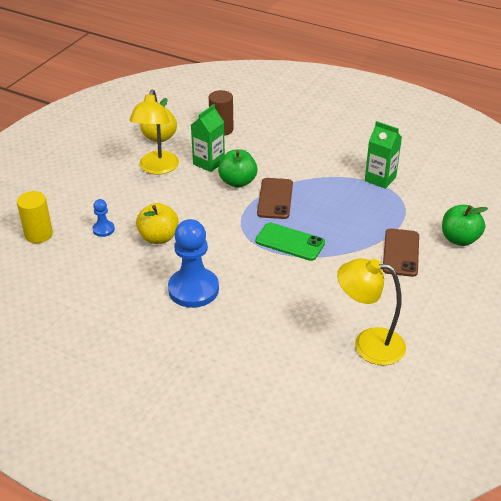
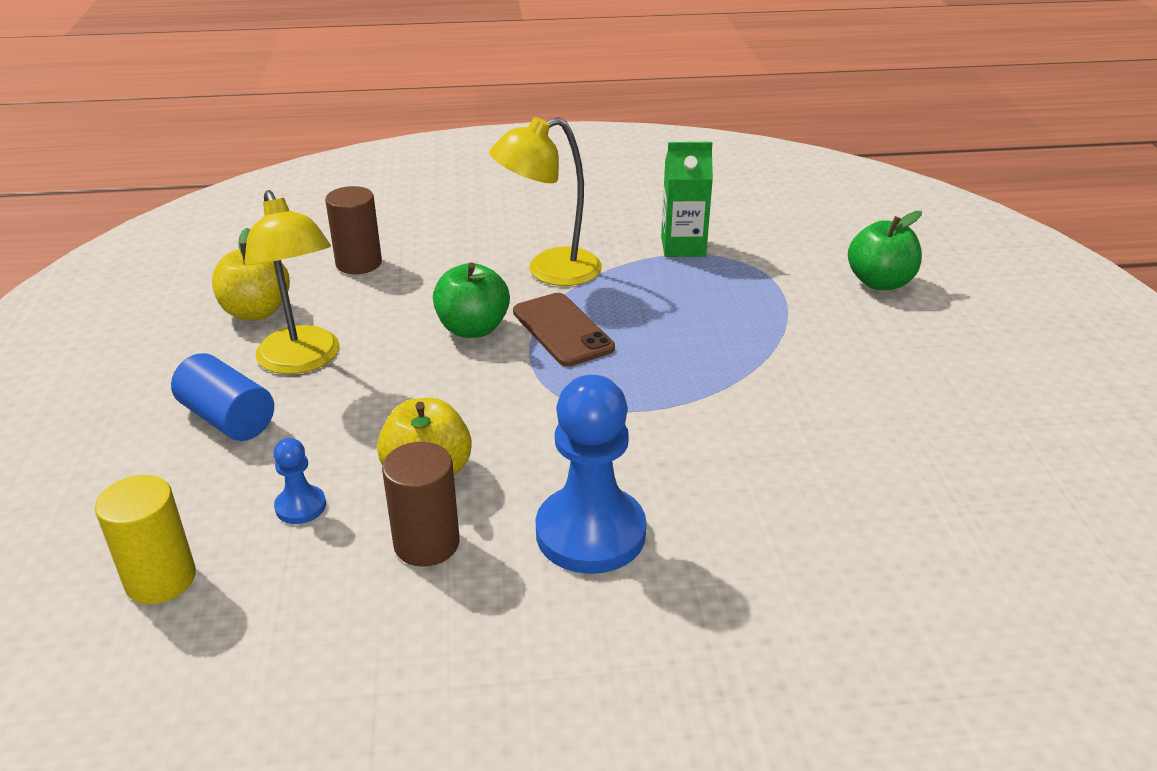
camera: 35 degrees left, 5 degrees down
green carton [191,104,225,172] -> none
green phone [255,223,325,261] -> none
yellow lamp [337,258,406,365] -> yellow lamp moved to [489,117,602,286]
brown phone [382,228,419,277] -> none
none -> blue cylinder [171,353,274,441]
none -> brown cylinder [382,442,460,567]

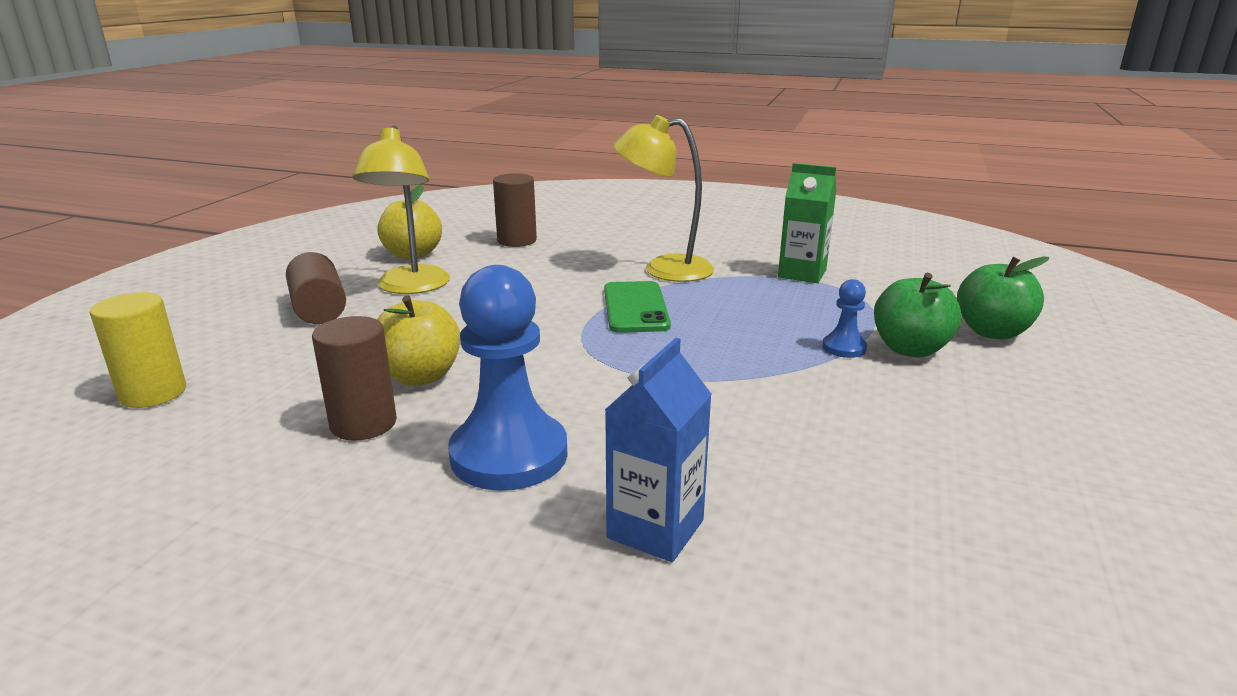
camera: 25 degrees right, 10 degrees down
blue cylinder [171,353,274,441] -> brown cylinder [286,252,346,324]
blue pawn [273,438,326,524] -> blue pawn moved to [823,279,867,358]
green apple [433,262,510,338] -> green apple moved to [874,273,962,357]
brown phone [513,293,615,366] -> green phone [604,281,671,333]
none -> blue carton [605,338,712,562]

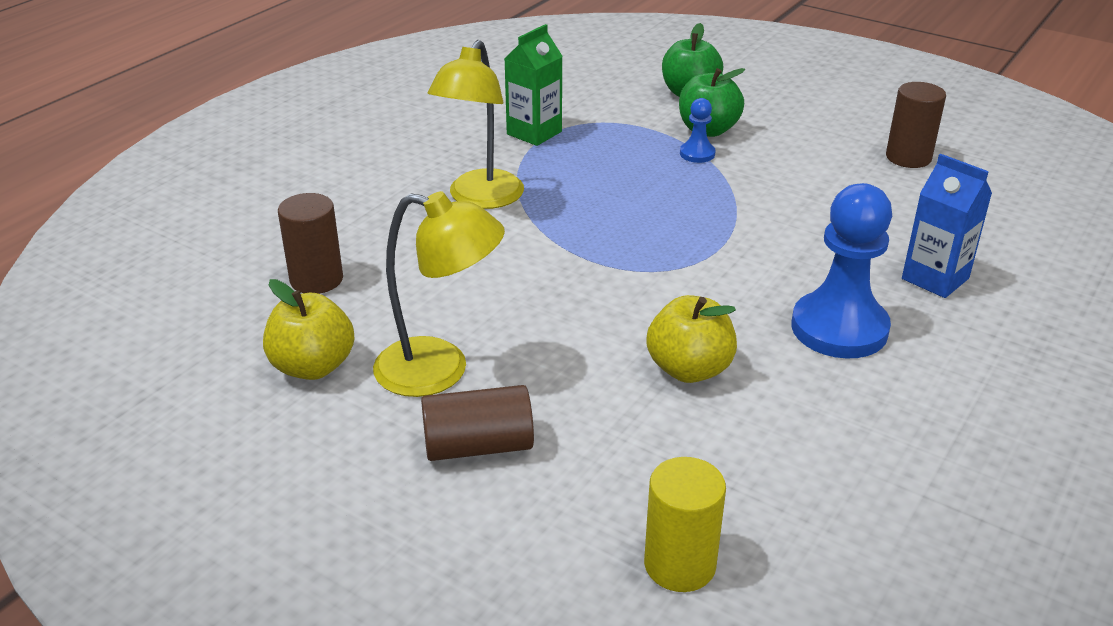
camera: 75 degrees left, 10 degrees up
brown cylinder [312,316,397,441] -> brown cylinder moved to [886,82,946,168]
green phone [604,281,671,333] -> none

